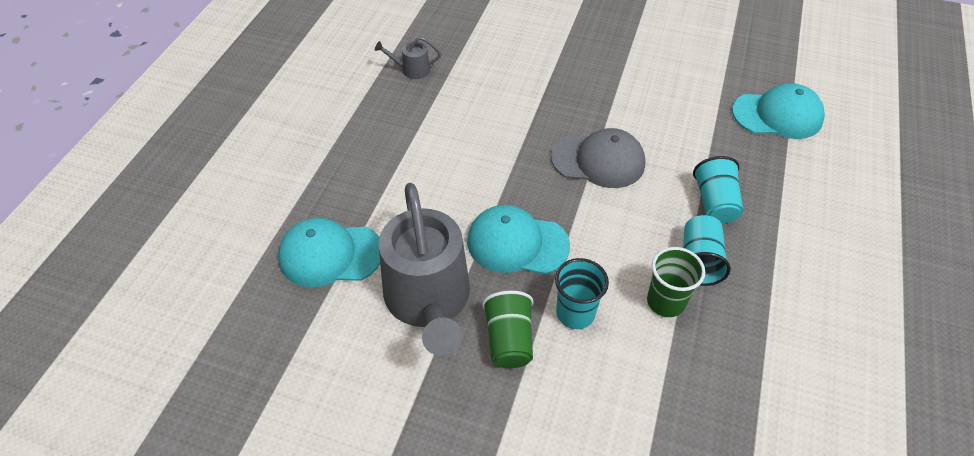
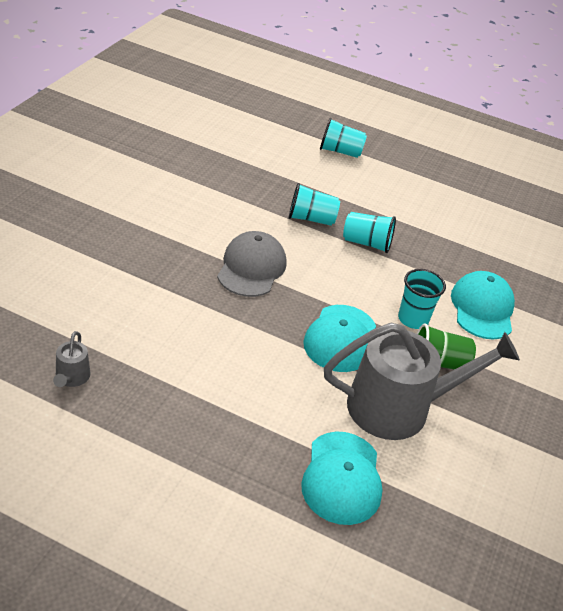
camera: 90 degrees left, 10 degrees down
green cup [647,247,705,317] -> none
turquoise cap [732,83,825,139] -> turquoise cap moved to [451,271,515,340]
none -> turquoise cup [320,118,367,158]

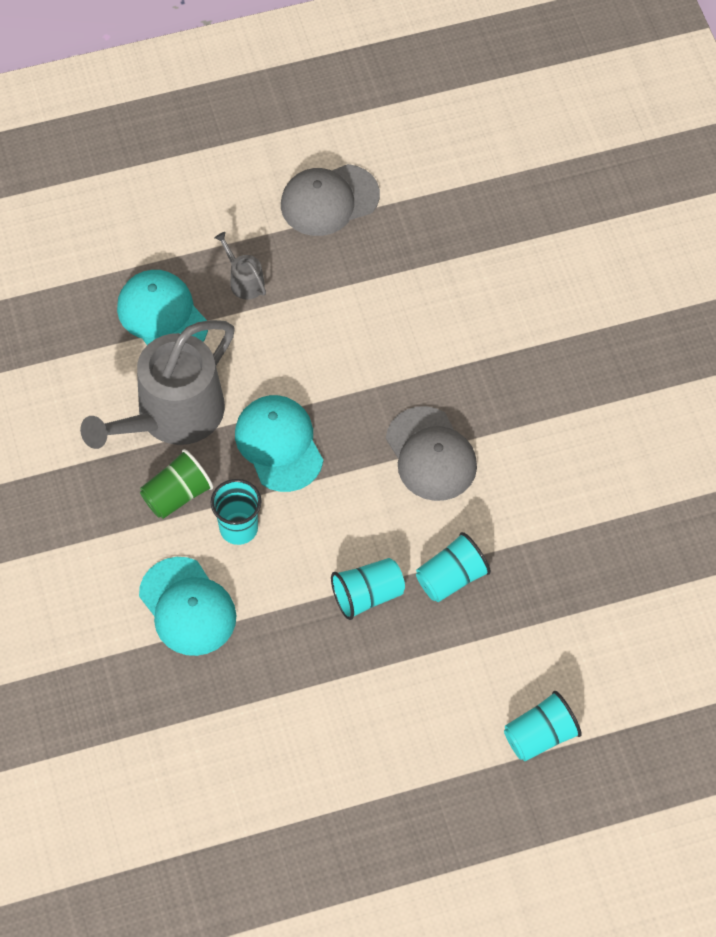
camera: 145 degrees right, 20 degrees up
grey watering can [53,331,91,387] -> grey watering can moved to [214,232,266,300]
none -> grey cap [281,164,380,236]

